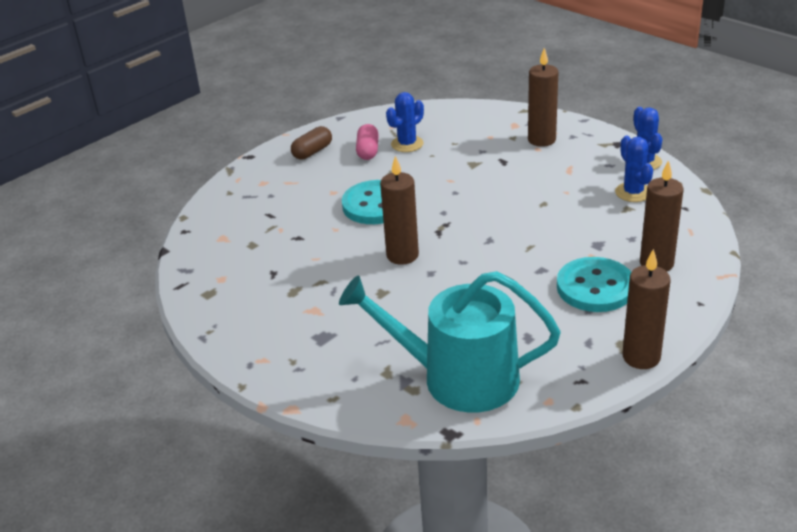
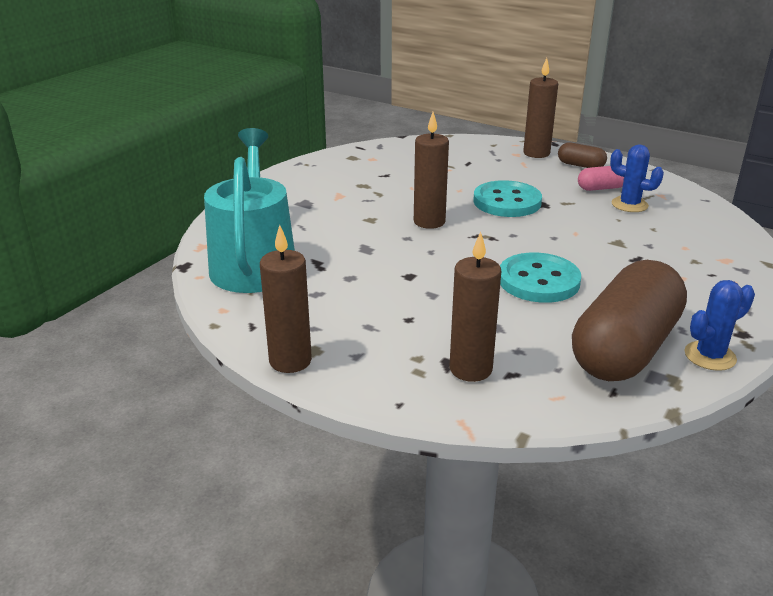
camera: 75 degrees right, 5 degrees down
brown candle [528,48,558,147] -> brown candle moved to [523,58,558,158]
turquoise button [557,257,631,312] -> turquoise button moved to [500,253,581,303]
blue cactus [615,136,653,202] -> brown capsule [572,260,687,381]

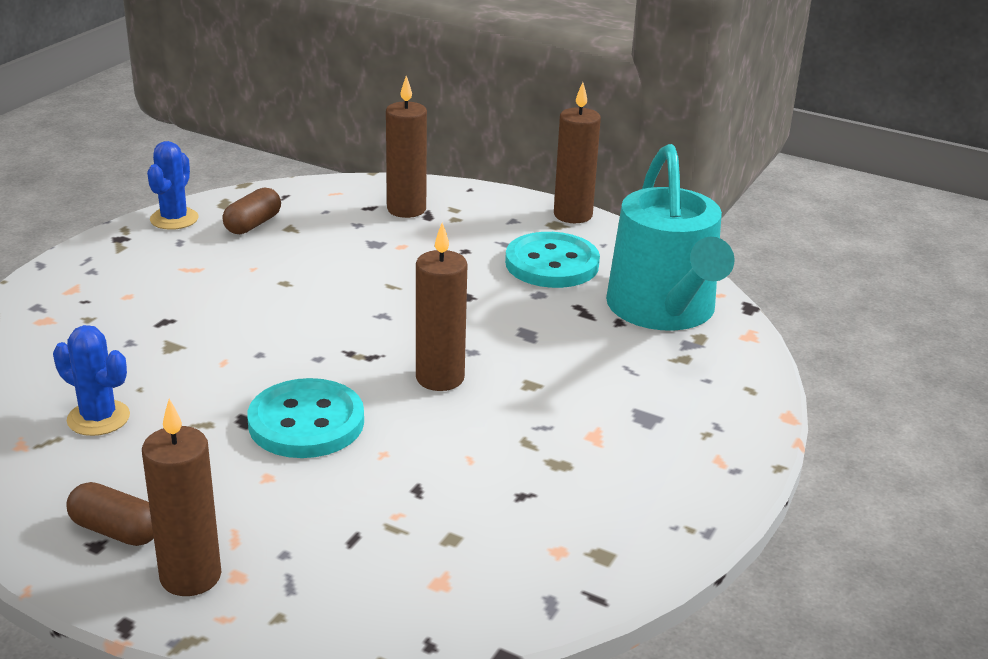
camera: 175 degrees right, 0 degrees up
turquoise button [500,253,581,303] -> turquoise button moved to [505,232,600,288]
brown capsule [572,260,687,381] -> brown capsule [222,187,281,234], size x0.43
pink capsule [578,166,624,191] -> none
blue cactus [685,280,755,371] -> blue cactus turned 45 degrees counterclockwise [147,141,199,230]

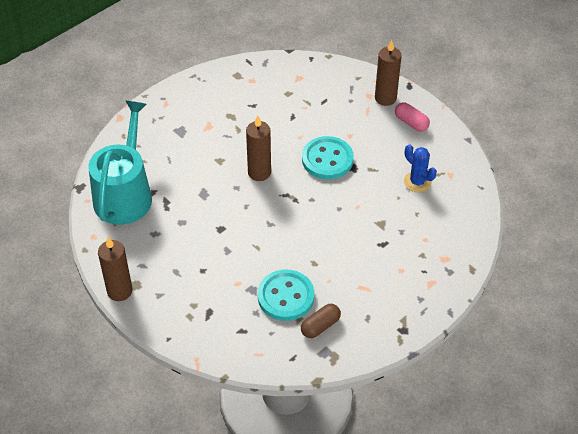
camera: 160 degrees left, 20 degrees up
brown capsule [66,482,154,546] -> pink capsule [395,102,430,132]
blue cactus [147,141,199,230] -> none
brown candle [386,76,427,218] -> none
turquoise button [505,232,600,288] -> turquoise button moved to [258,270,314,321]

